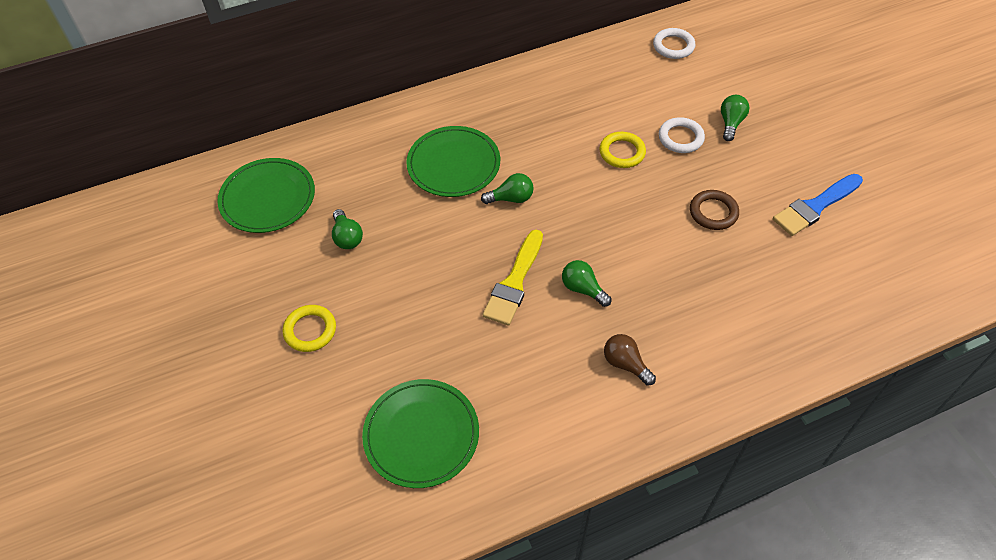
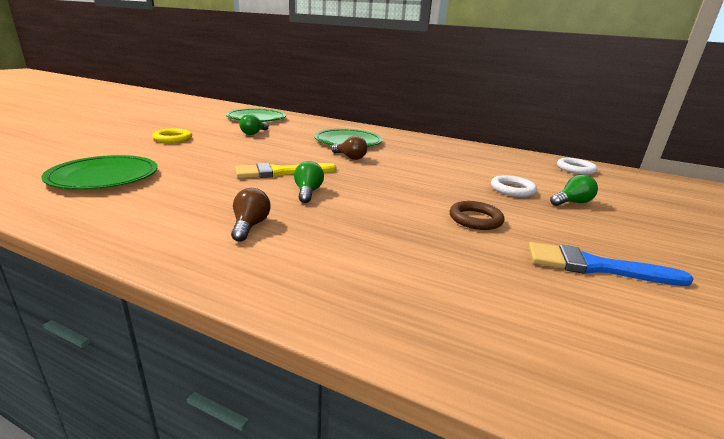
camera: 45 degrees right, 30 degrees down
green light bulb [481,173,534,204] -> brown light bulb [331,136,367,160]
yellow ring [599,132,646,168] -> none

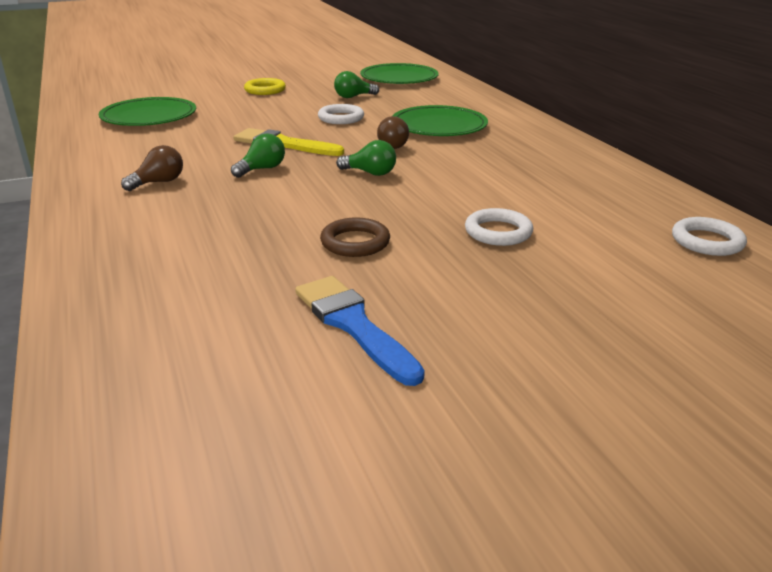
camera: 45 degrees right, 5 degrees up
green light bulb [550,175,598,206] -> green light bulb moved to [336,140,396,176]
none -> white ring [318,104,364,124]

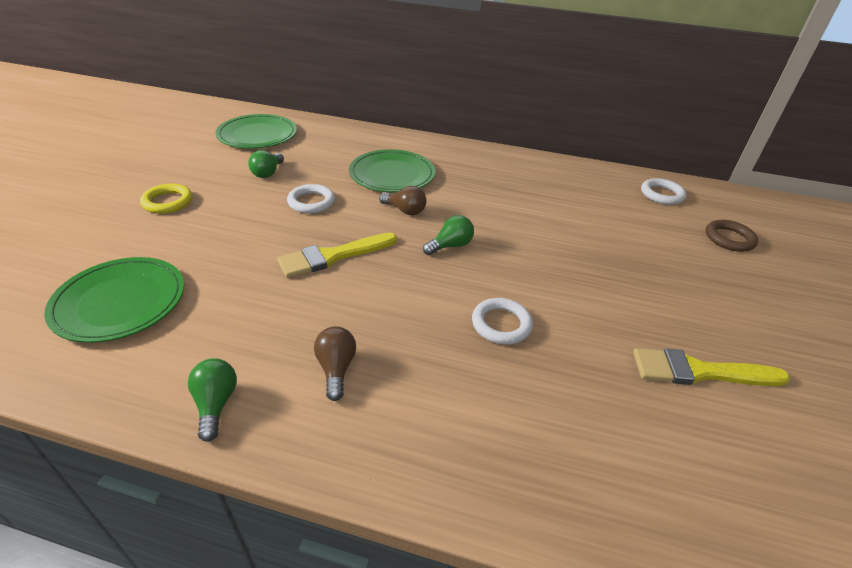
camera: 55 degrees left, 10 degrees up
green light bulb [231,133,285,178] -> green light bulb moved to [188,358,237,442]
blue brush [295,276,425,386] -> yellow brush [633,348,790,386]
brown ring [320,218,390,257] -> brown ring moved to [706,220,758,252]
white ring [465,208,533,246] -> white ring moved to [472,298,533,345]

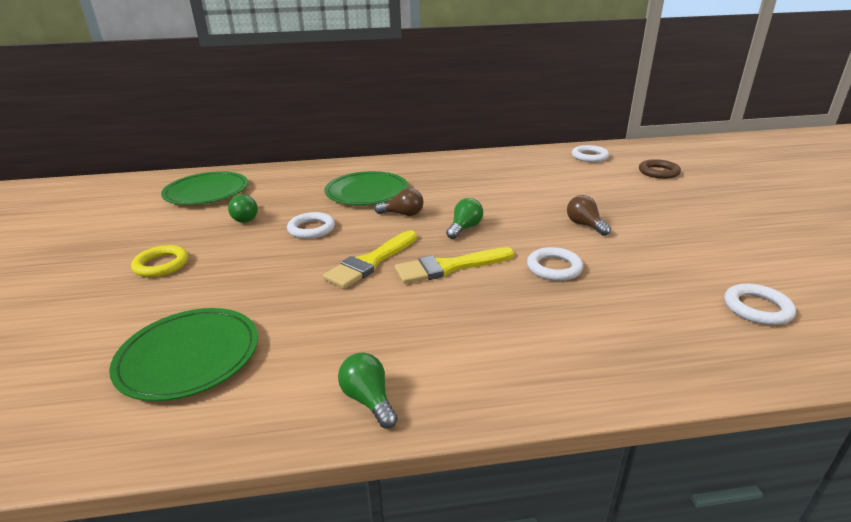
camera: 20 degrees left, 10 degrees down
brown light bulb [314,326,356,401] -> brown light bulb moved to [567,195,611,236]
yellow brush [633,348,790,386] -> yellow brush moved to [395,247,514,284]
none -> white ring [724,283,796,325]

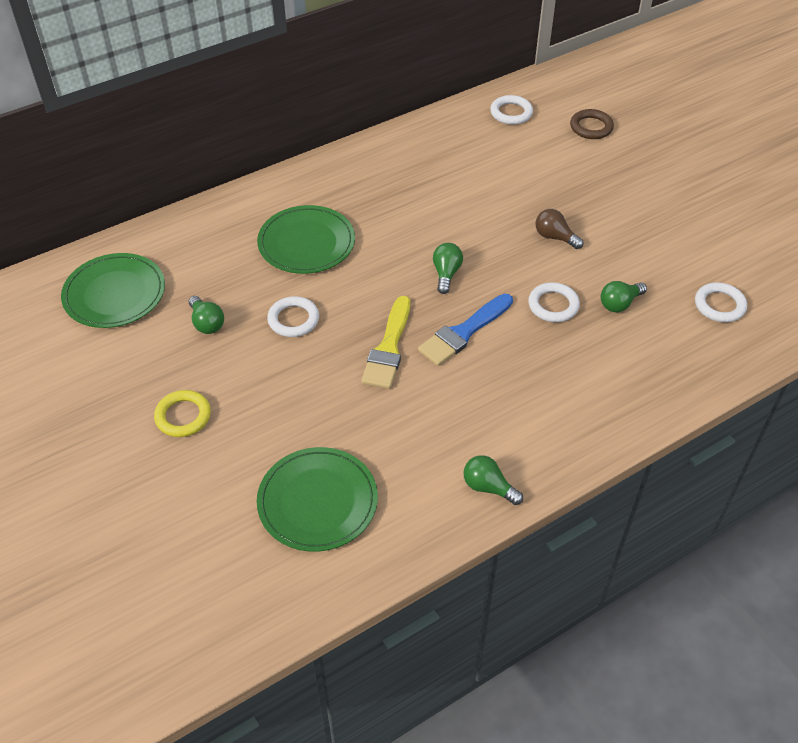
camera: 25 degrees left, 20 degrees up
brown light bulb [374,188,423,216] -> none
yellow brush [395,247,514,284] -> blue brush [418,294,513,366]
none -> green light bulb [601,281,647,312]

